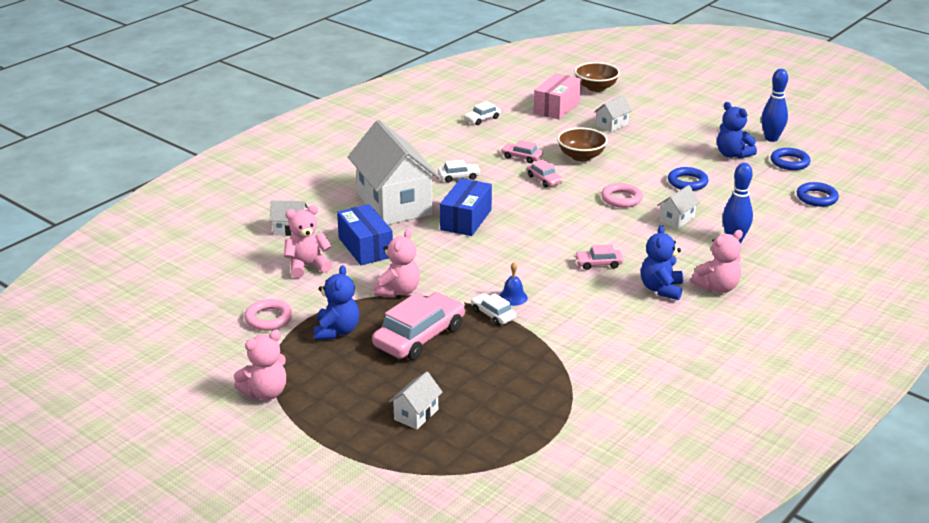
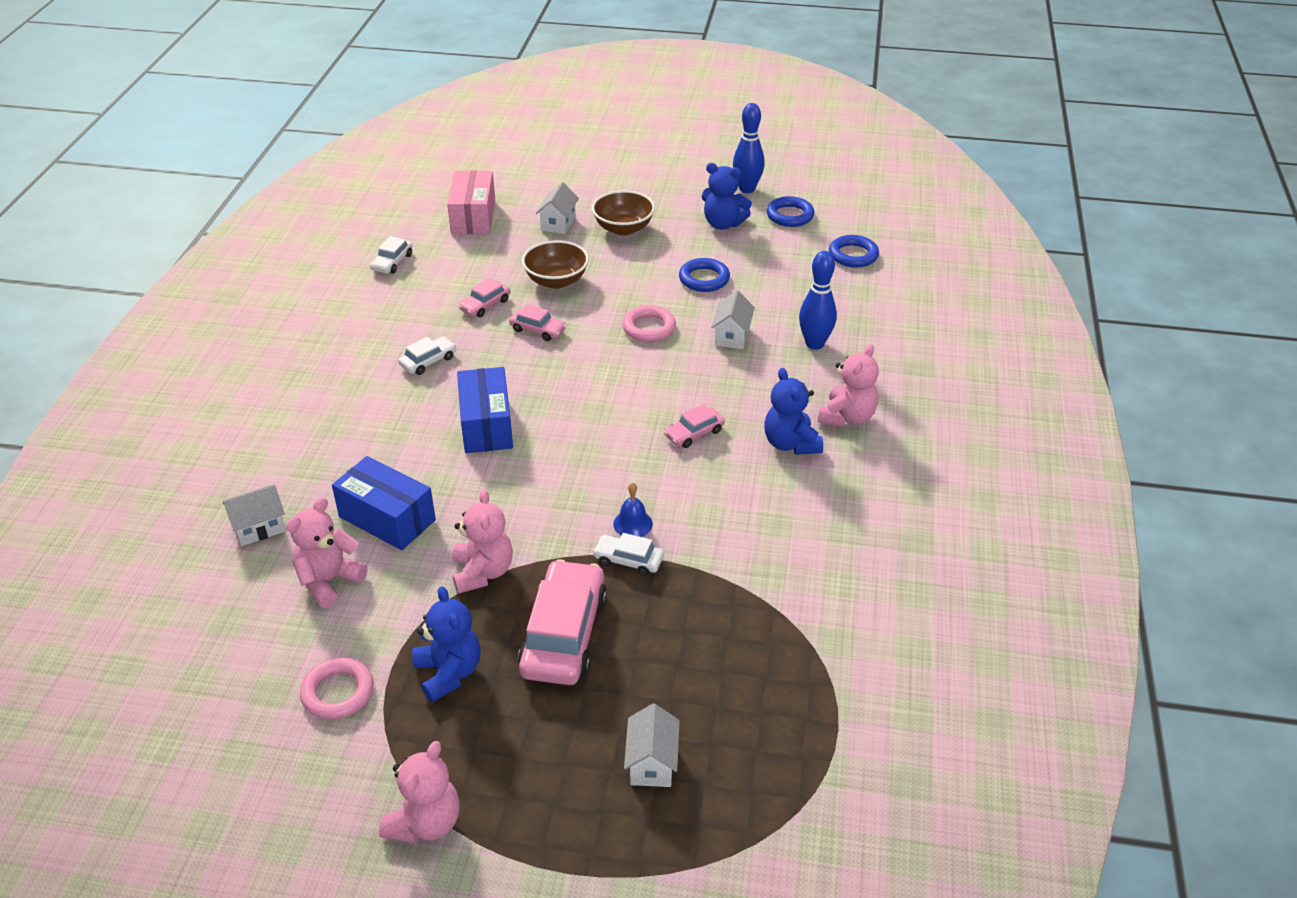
camera: 30 degrees left, 10 degrees up
white house [348,120,440,225] -> none
pink car [501,140,543,163] -> pink car turned 45 degrees counterclockwise [459,278,510,317]
brown bowl [574,62,620,92] -> brown bowl moved to [592,190,655,236]

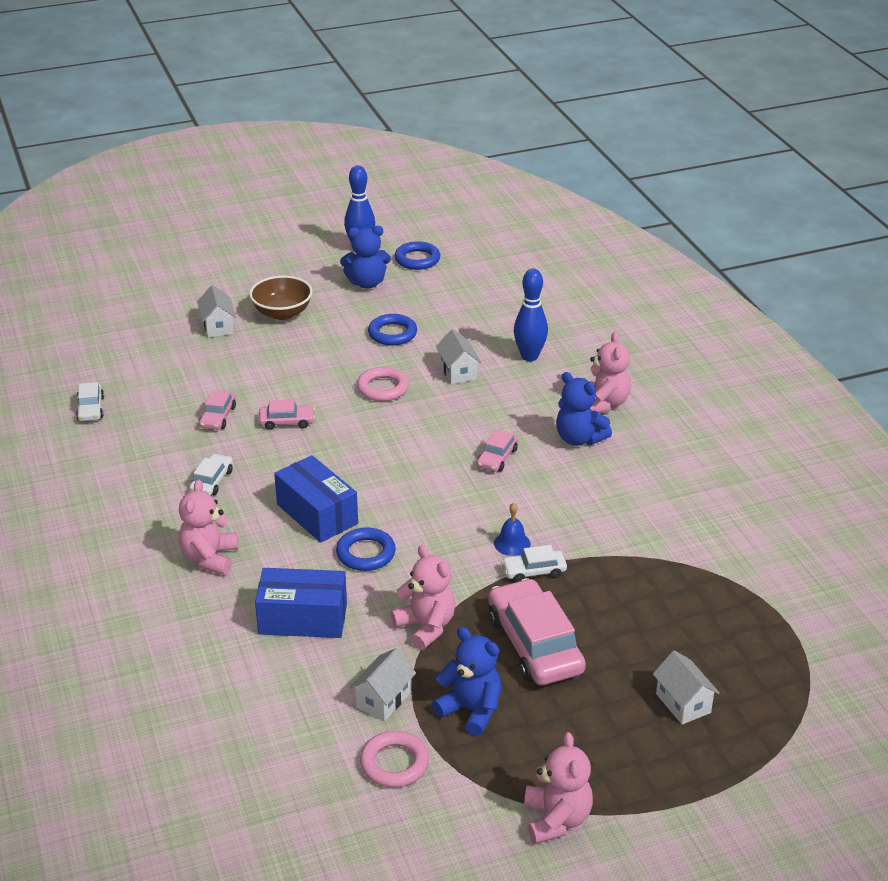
camera: 30 degrees left, 5 degrees down
white house [223,484,286,546] -> white house moved to [350,648,416,721]
pink teddy bear [286,497,368,608] -> pink teddy bear moved to [179,479,238,575]
pink box [447,170,495,234] -> none
brown bowl [522,240,589,289] -> none
blue ring [829,235,879,268] -> blue ring moved to [336,527,396,571]

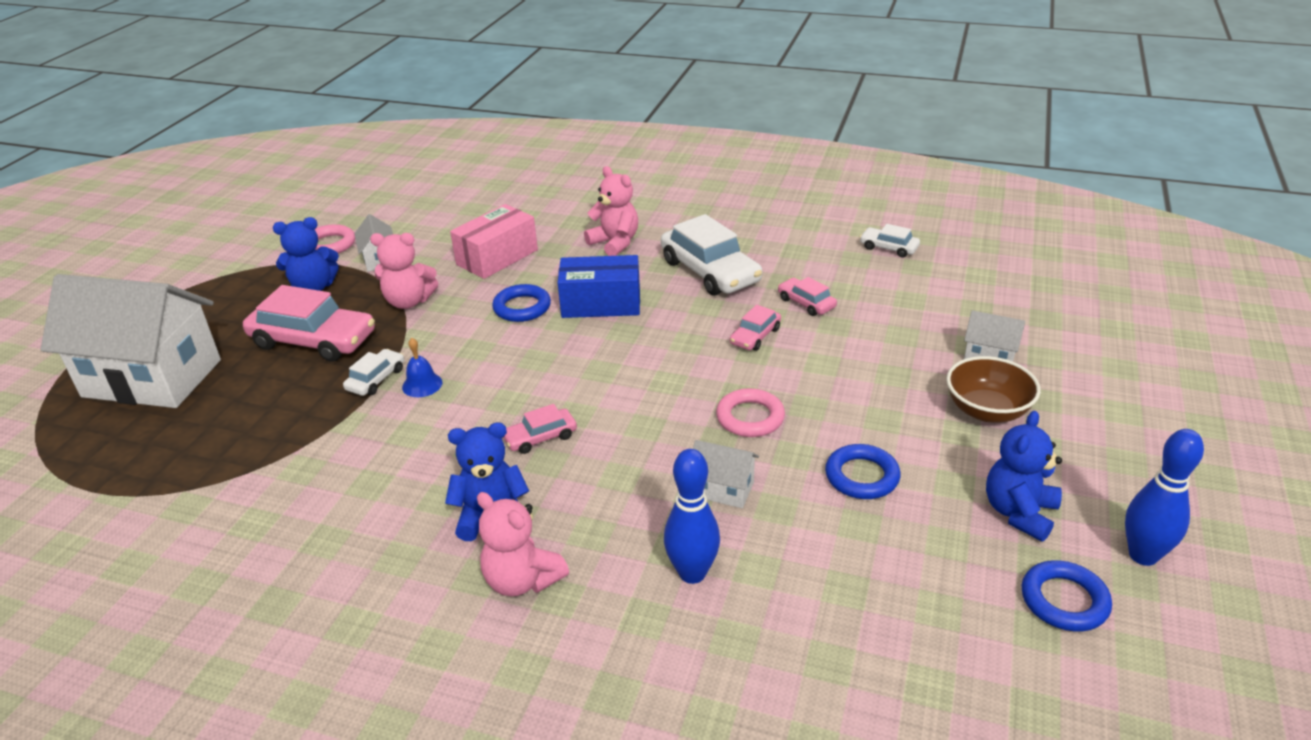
camera: 130 degrees right, 0 degrees up
white car [189,454,233,495] -> white car [661,214,762,296], size x2.01
blue box [255,568,347,638] -> pink box [450,204,538,279]
pink car [477,430,518,472] -> pink car turned 90 degrees counterclockwise [504,404,577,454]
pink teddy bear [524,732,593,844] -> none
white house [653,650,720,725] -> white house [41,274,221,408], size x2.40

